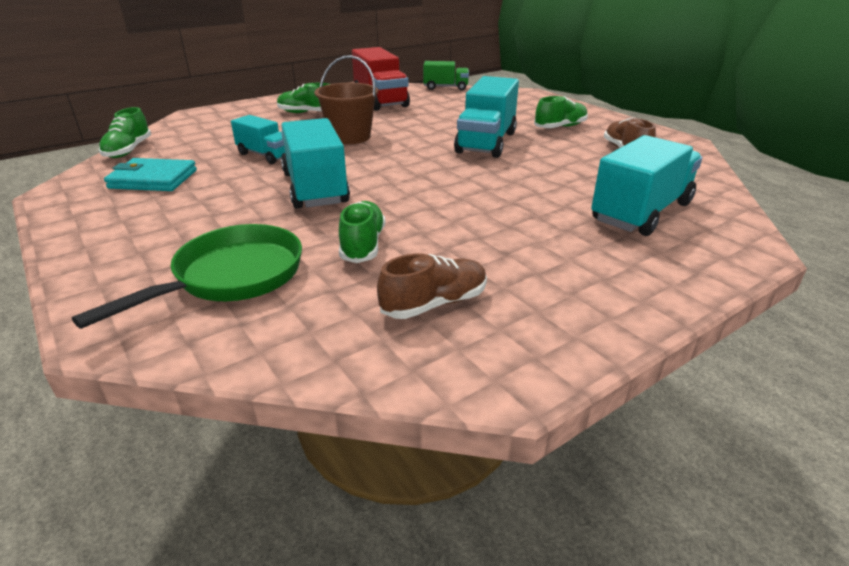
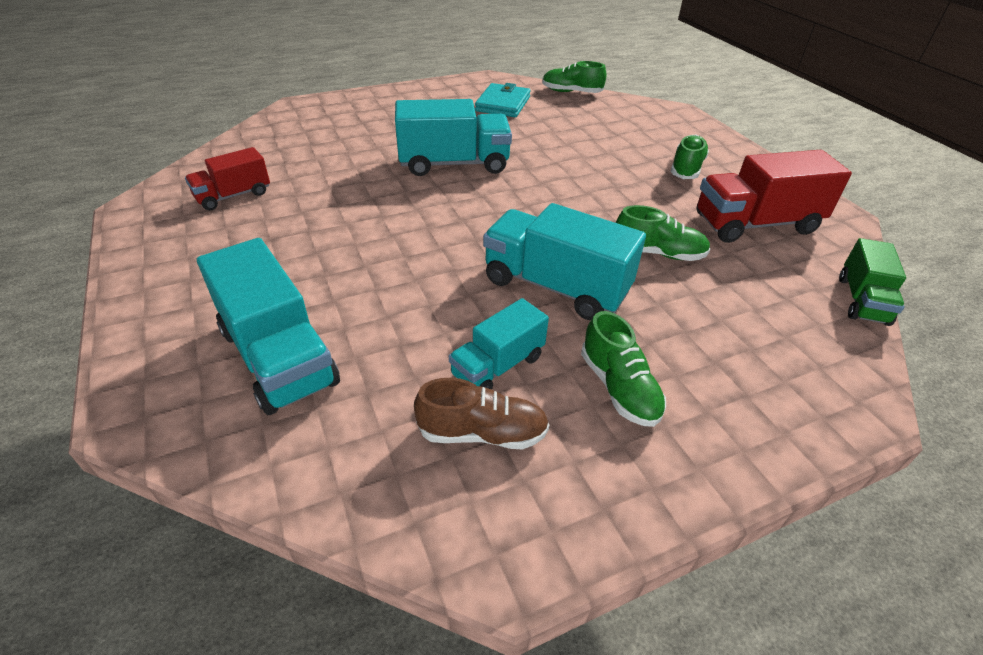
camera: 100 degrees right, 10 degrees up
green pan [72,224,302,329] -> none
turquoise truck [231,115,285,164] -> turquoise truck moved to [449,298,549,389]
brown bucket [314,55,378,144] -> none
green shoe [339,201,385,263] -> green shoe moved to [616,205,710,261]
brown shoe [377,253,487,319] -> red truck [185,147,270,210]

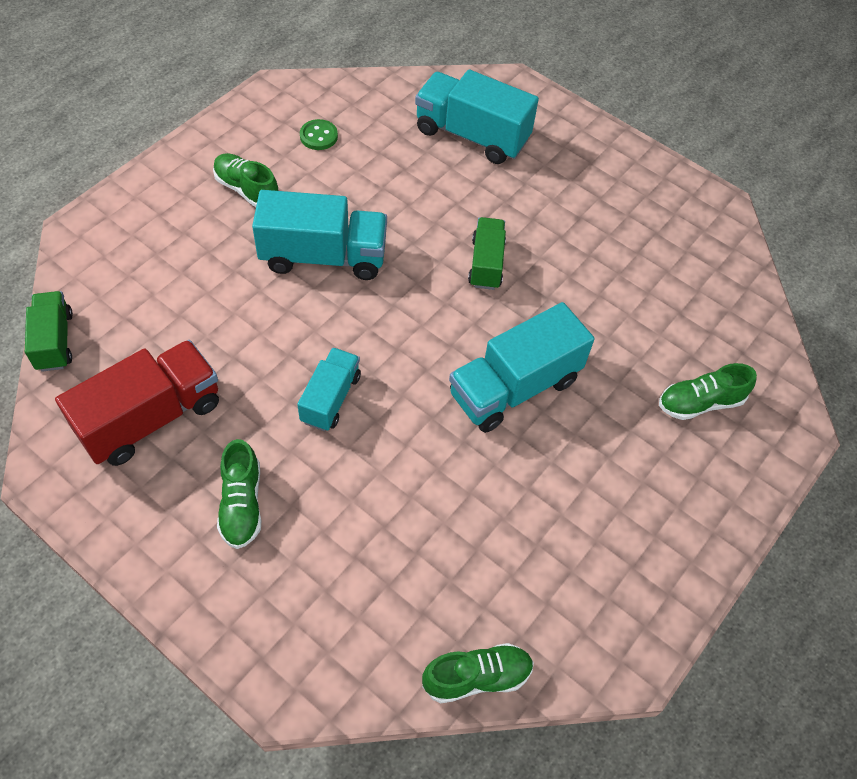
camera: 150 degrees right, 15 degrees up
red truck [185,147,270,210] -> none
brown shoe [414,378,549,449] -> green button [300,119,338,150]
turquoise truck [449,298,549,389] -> turquoise truck moved to [297,348,361,431]
turquoise wallet [475,83,531,117] -> none
green shoe [616,205,710,261] -> green shoe moved to [659,363,757,420]
none -> green truck [468,217,506,290]

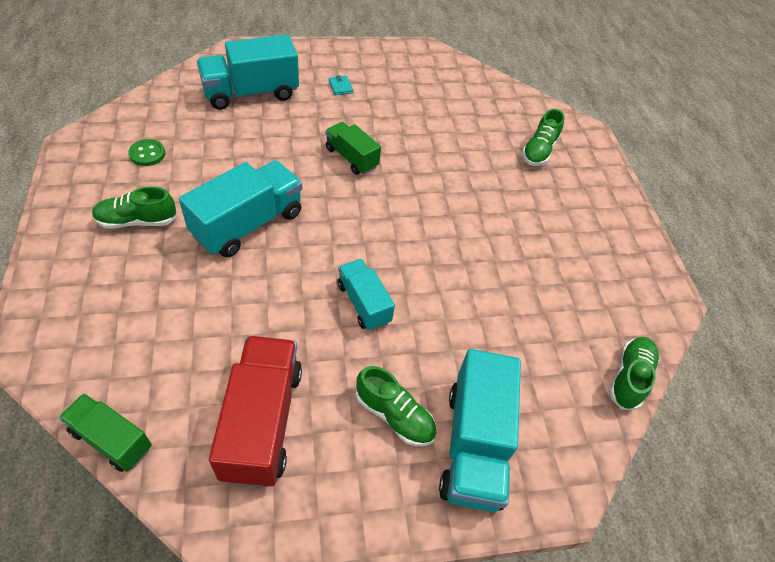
camera: 50 degrees left, 5 degrees down
turquoise truck [449,302,594,433] -> turquoise truck moved to [439,349,521,512]
none -> turquoise wallet [329,75,353,95]

